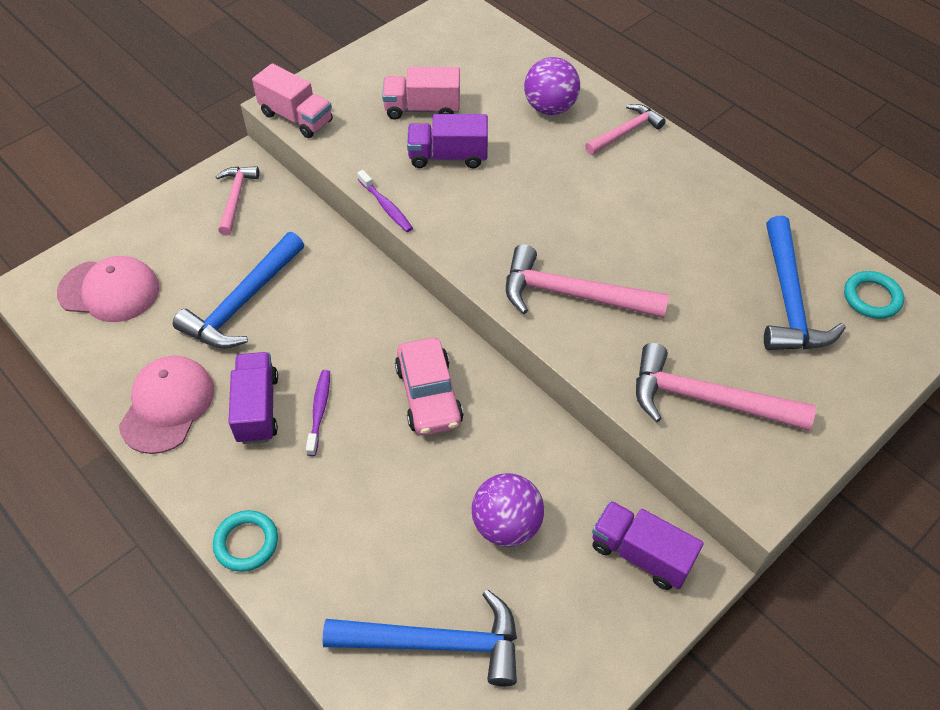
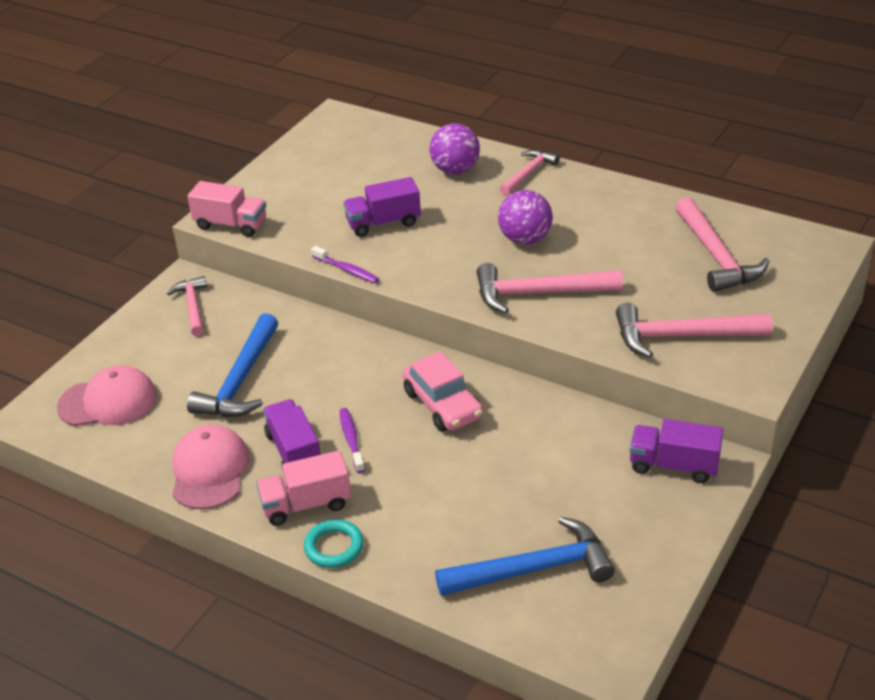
camera: 15 degrees left, 15 degrees down
pink truck [382,67,460,120] -> pink truck moved to [256,450,351,526]
purple ball [472,473,544,547] -> purple ball moved to [498,190,553,245]
blue hammer [764,216,846,350] -> pink hammer [675,197,769,292]
turquoise ring [844,271,904,319] -> none

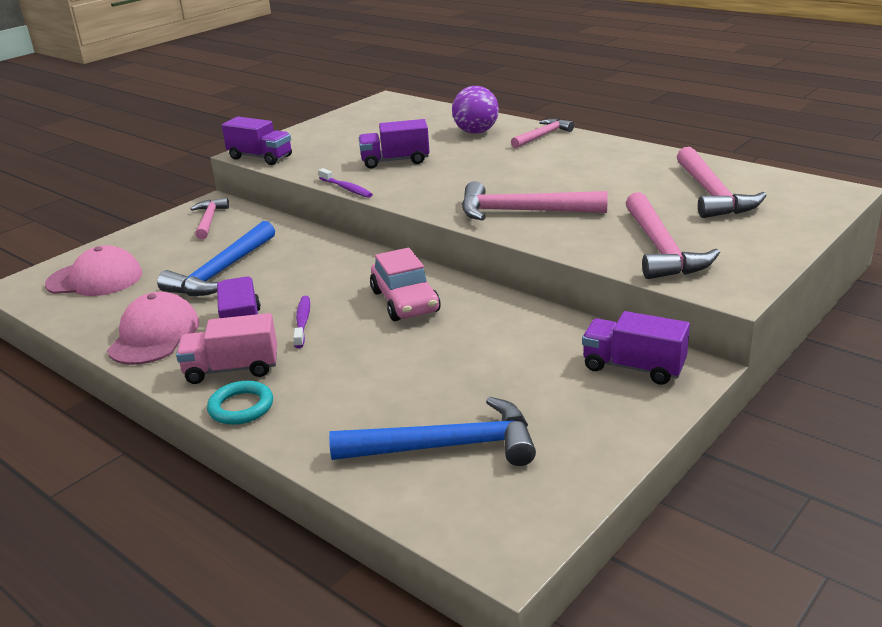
camera: 10 degrees right, 10 degrees down
pink truck [187,181,266,237] -> purple truck [222,117,292,165]
purple ball [498,190,553,245] -> none
pink hammer [616,303,772,358] -> pink hammer turned 105 degrees counterclockwise [626,192,720,279]

